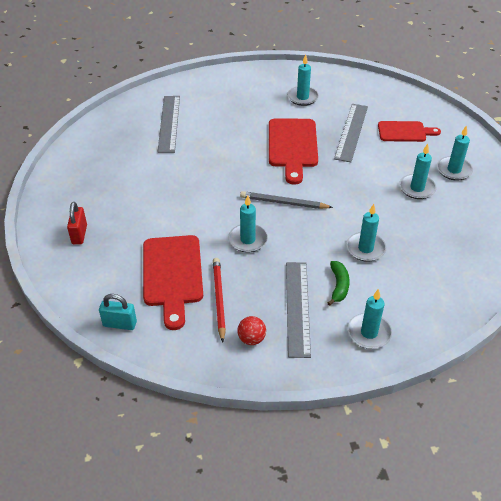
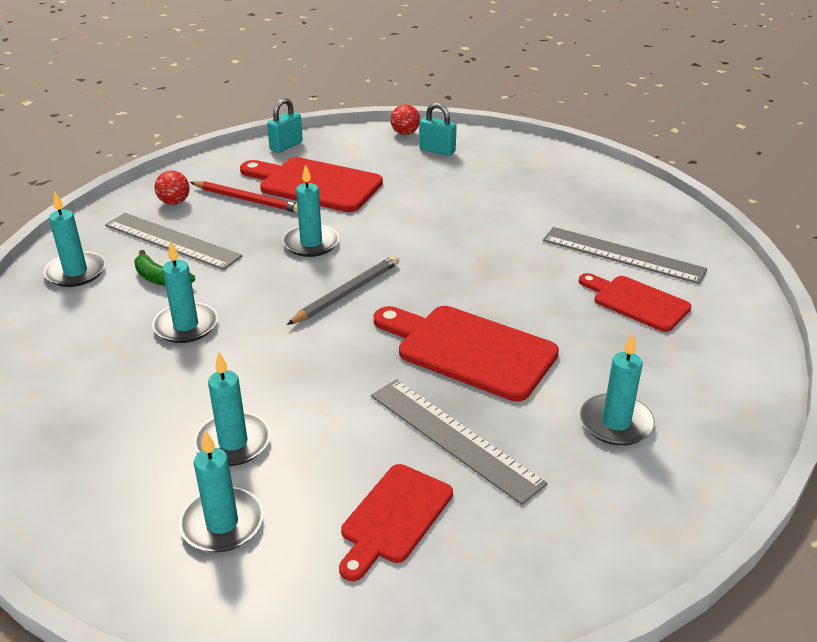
camera: 120 degrees right, 10 degrees down
red padlock [67,202,87,244] -> turquoise padlock [419,103,457,156]
none -> red ball [391,105,420,135]
none -> red cutting board [579,273,691,332]

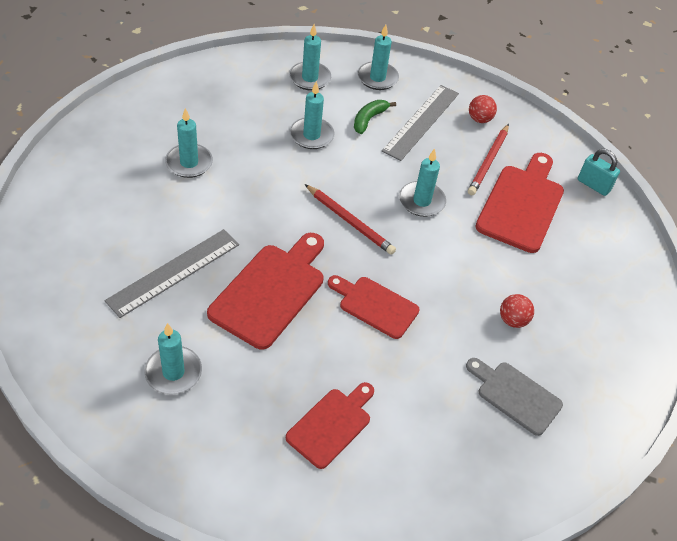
camera: 85 degrees right, 15 degrees up
turquoise candle [179,430,263,552] -> turquoise candle moved to [289,24,331,90]
grey pencil [287,255,399,325] -> red pencil [305,184,396,255]
red cutting board [339,464,453,581] -> red cutting board moved to [328,275,419,339]
red ball [391,105,420,135] -> red ball moved to [500,294,534,328]
turquoise padlock [419,103,457,156] -> none
grey ruler [543,227,708,284] -> none
none -> grey cutting board [466,358,563,436]

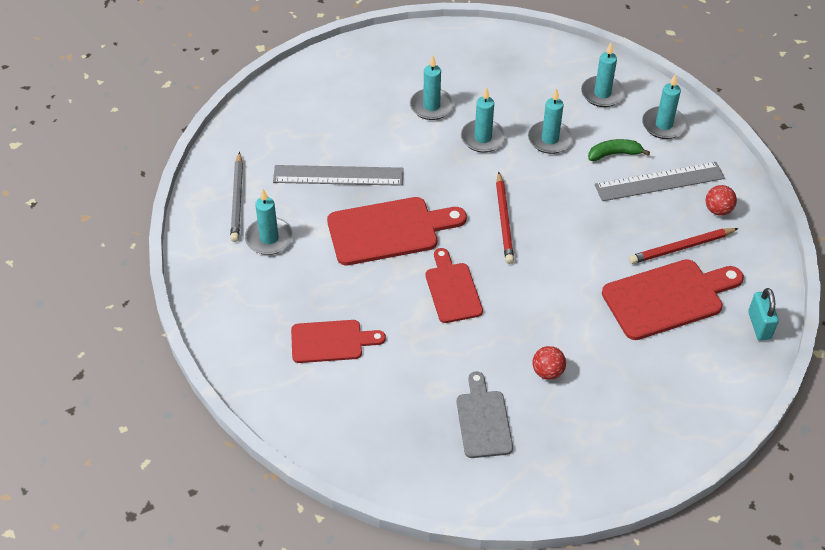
camera: 50 degrees right, 0 degrees up
turquoise candle [399,148,446,217] -> turquoise candle moved to [461,87,506,152]
none -> grey pencil [230,152,243,242]

